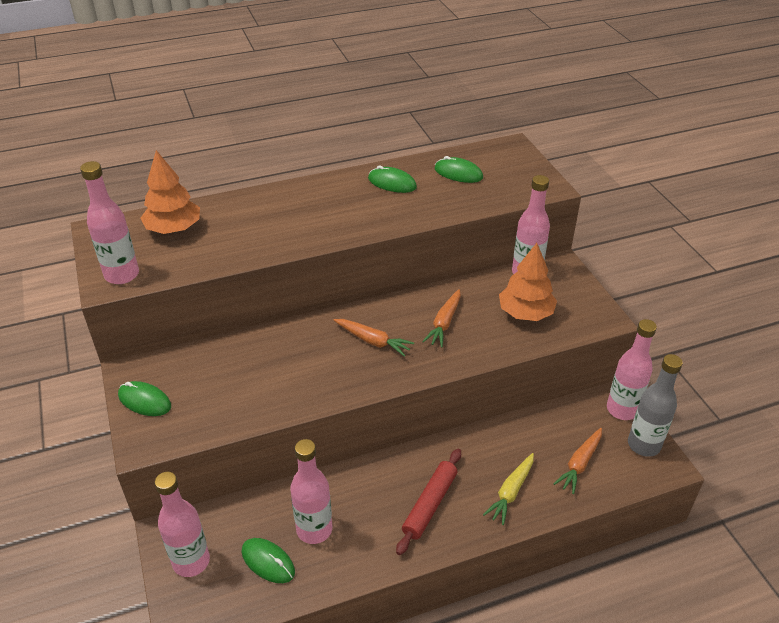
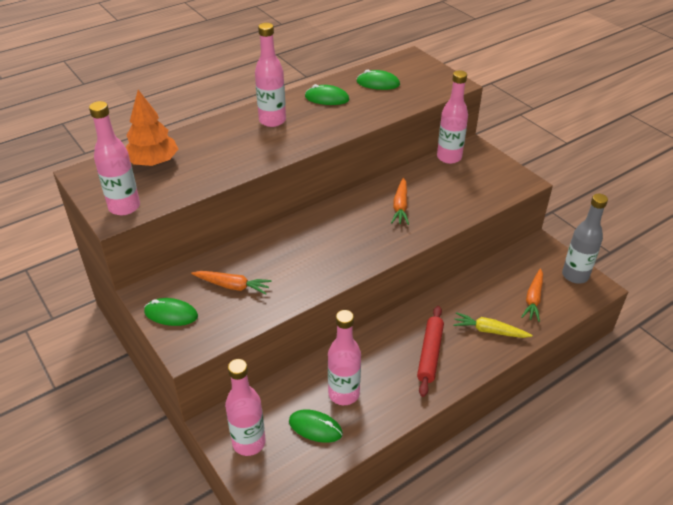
camera: 15 degrees left, 0 degrees up
orange carrot [334,319,414,357] -> orange carrot moved to [191,271,272,295]
yellow carrot [483,453,534,525] -> yellow carrot turned 90 degrees clockwise [453,312,532,338]
orange tree [499,243,557,321] -> none
pink bottle [607,319,657,420] -> pink bottle moved to [255,23,286,127]

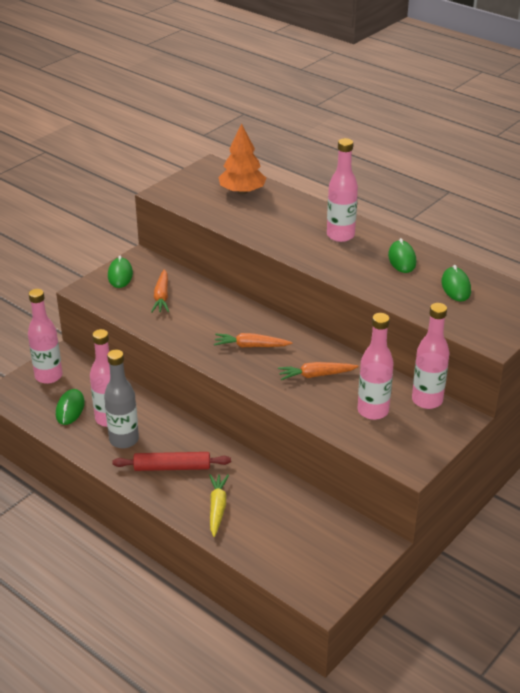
camera: 75 degrees right, 5 degrees down
pink bottle [89,101,140,215] -> pink bottle moved to [358,313,394,420]
orange carrot [521,268,543,322] -> orange carrot moved to [214,333,292,347]
grey bottle [562,194,608,283] -> grey bottle moved to [104,349,139,448]

